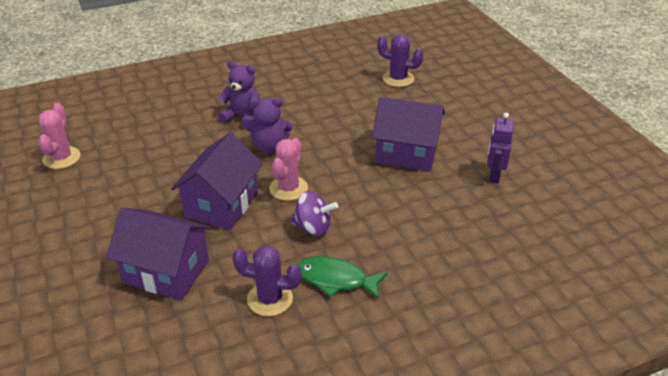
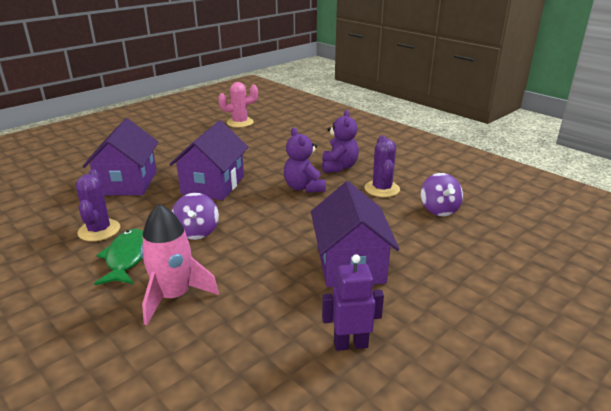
camera: 70 degrees right, 10 degrees down
purple house [171,133,263,230] -> purple house turned 75 degrees counterclockwise [169,120,249,200]
pink cactus [269,138,308,201] -> none
purple cactus [377,35,424,87] -> purple cactus moved to [365,135,400,197]
none -> pink rocket [140,204,219,325]
none -> purple spinning top [421,173,463,216]

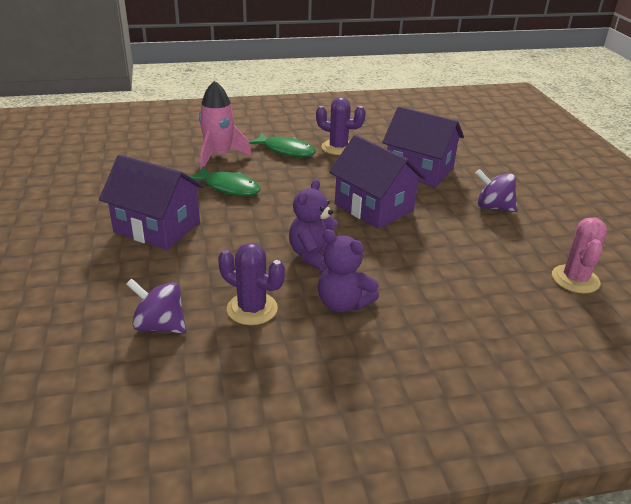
camera: 120 degrees right, 5 degrees up
purple spinning top [172,193,219,240] -> purple spinning top moved to [475,169,517,212]
purple teddy bear [284,128,326,193] -> purple teddy bear turned 75 degrees counterclockwise [289,179,338,271]
purple robot [322,254,384,351] -> none
none -> green fish [190,167,261,196]

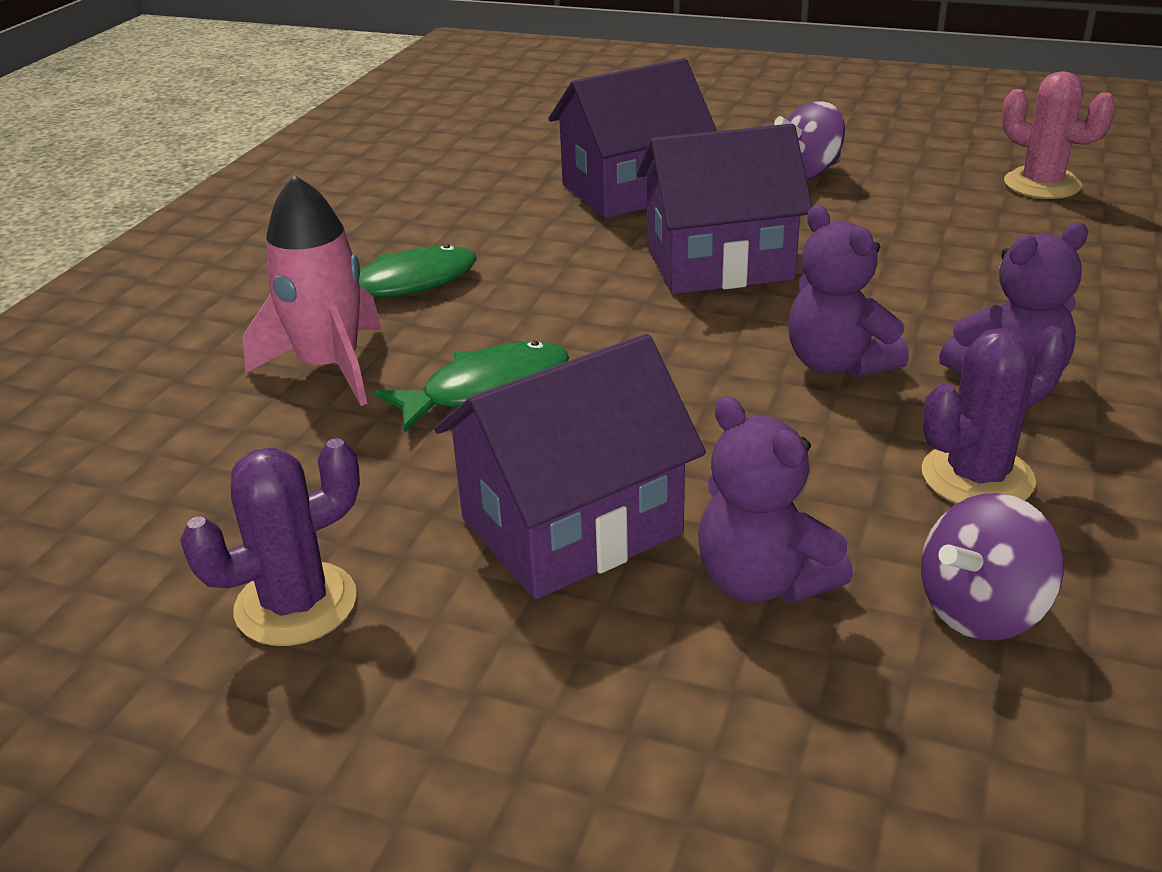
camera: 55 degrees left, 0 degrees up
purple cactus [316,97,366,155] -> purple cactus moved to [180,438,360,646]
none -> purple teddy bear [698,396,853,604]

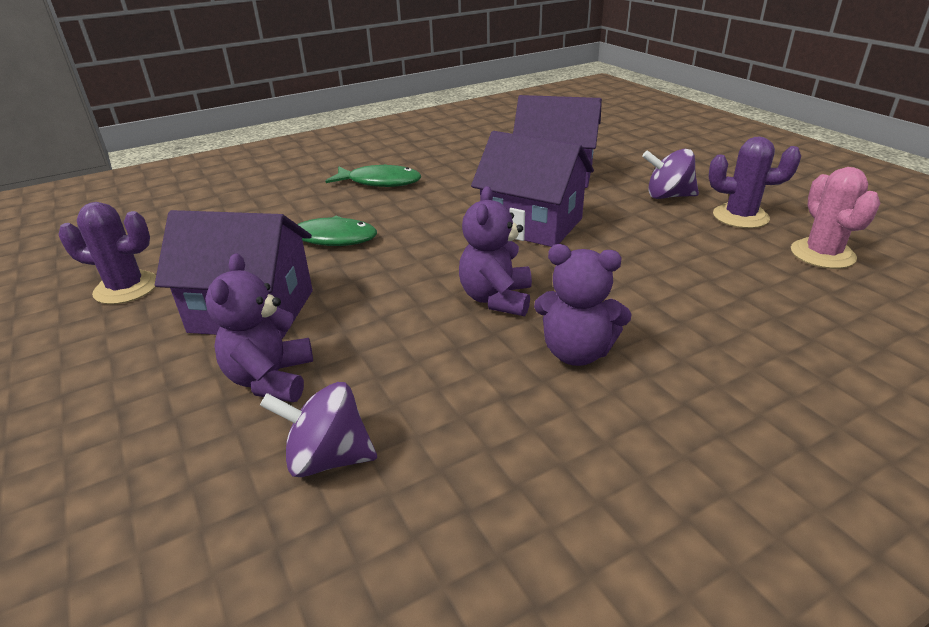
camera: 40 degrees right, 0 degrees up
pink rocket [243,175,381,406] -> none
purple cactus [922,326,1069,504] -> purple cactus moved to [709,136,801,228]

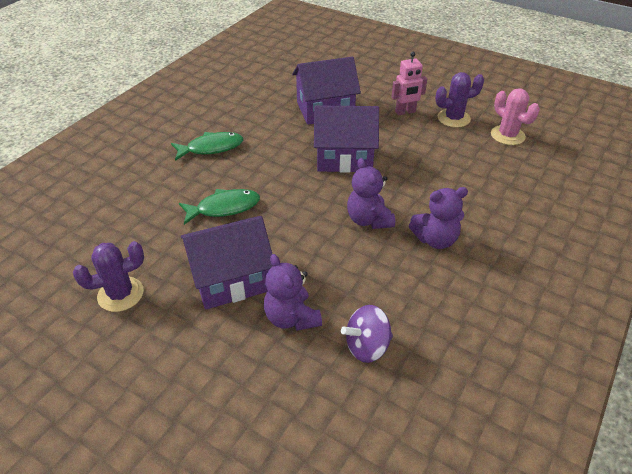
camera: 30 degrees left, 10 degrees up
purple spinning top [642,149,699,199] -> pink robot [392,52,427,115]

